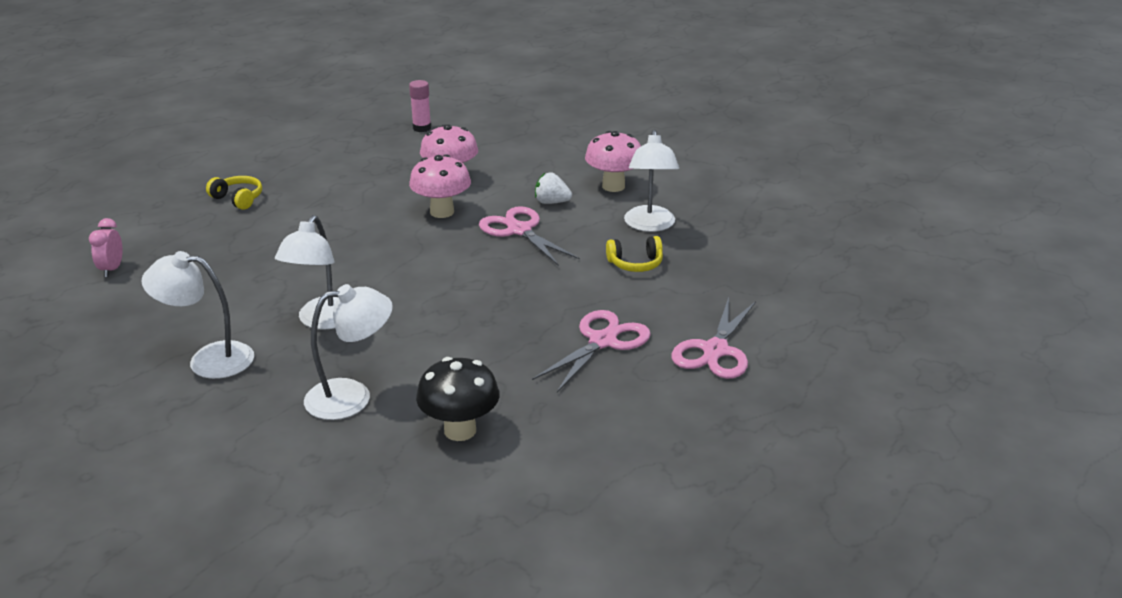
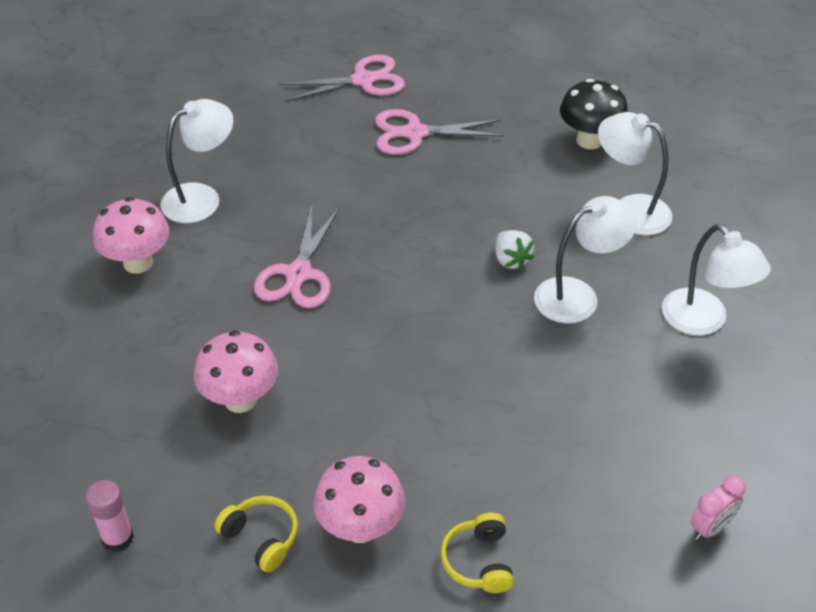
camera: 130 degrees left, 15 degrees up
pink mushroom [409,154,471,218] -> pink mushroom moved to [313,456,405,543]
white strawberry [535,173,572,204] -> white strawberry moved to [495,230,534,270]
yellow headphones [606,236,663,272] -> yellow headphones moved to [214,496,298,572]

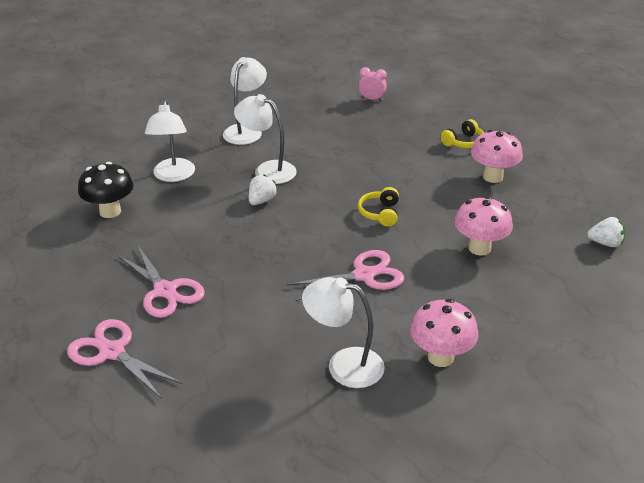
camera: 125 degrees left, 10 degrees down
pink glue stick [86,480,134,552] -> white strawberry [587,217,625,247]
yellow headphones [214,496,298,572] -> yellow headphones moved to [358,187,399,226]

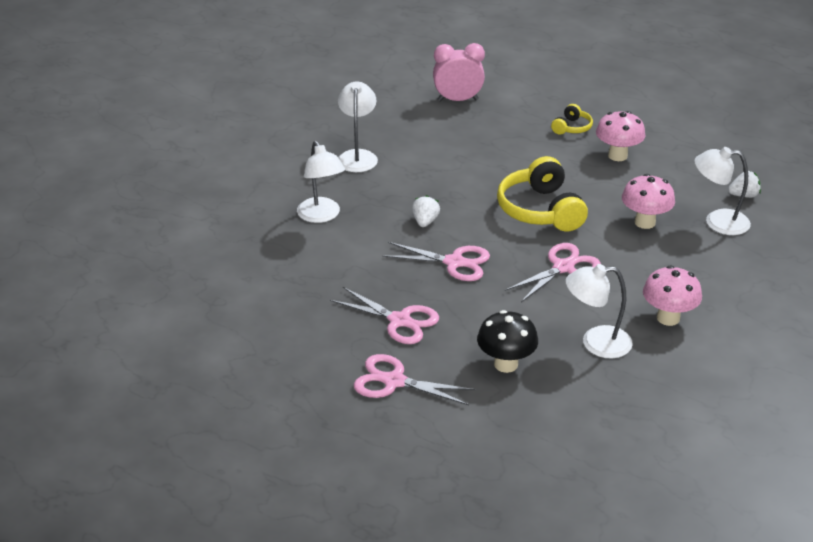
camera: 20 degrees left, 0 degrees up
black mushroom [78,162,134,218] -> black mushroom moved to [477,310,538,373]
white lamp [234,94,297,184] -> white lamp moved to [694,147,751,235]
pink clock [358,67,387,101] -> pink clock [433,43,485,102], size x1.77
yellow headphones [358,187,399,226] -> yellow headphones [497,156,588,232], size x2.02
none -> pink scissors [382,242,490,281]

